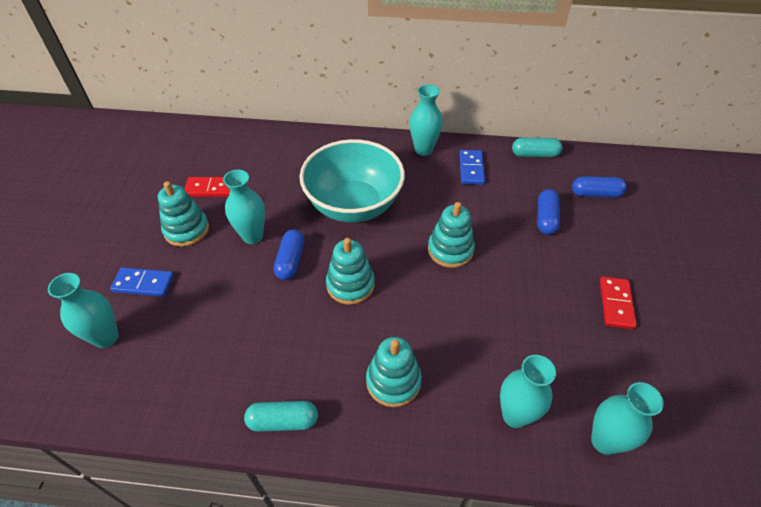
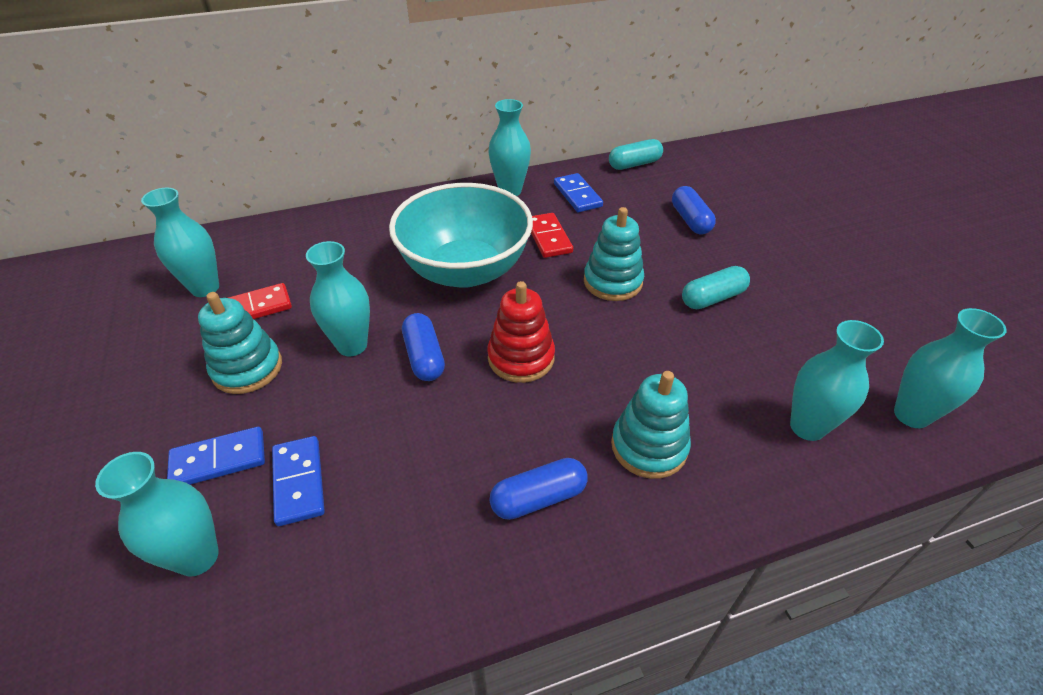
camera: 25 degrees left, 5 degrees down
turquoise capsule [244,401,318,432] -> turquoise capsule moved to [682,266,750,309]
turquoise stacking toy [326,238,375,305] -> red stacking toy [487,281,555,383]
blue capsule [572,176,627,198] -> blue capsule moved to [489,458,588,520]
red domino [600,277,637,329] -> red domino moved to [531,213,573,258]
none -> turquoise vase [141,188,219,297]
none -> blue domino [272,436,325,526]

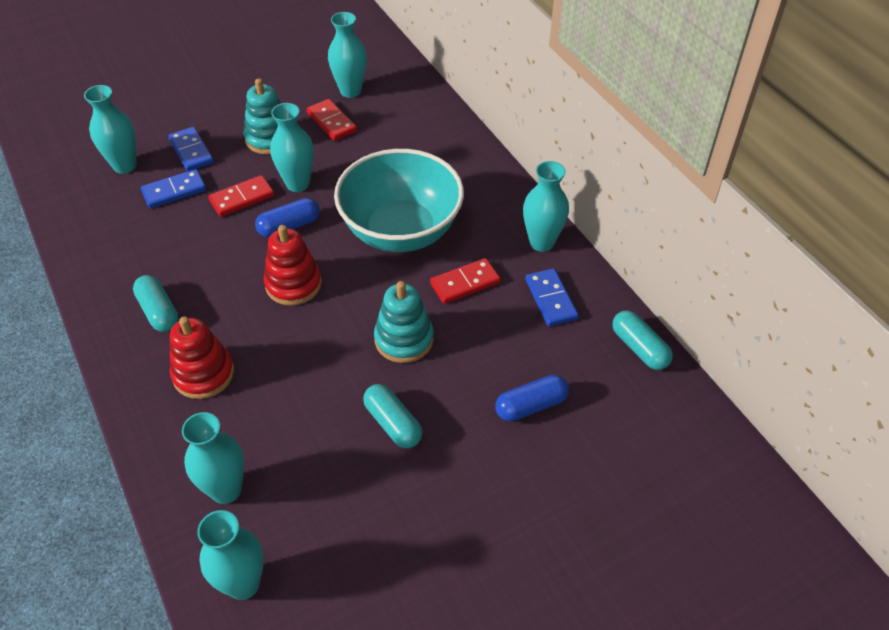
camera: 80 degrees right, 5 degrees up
blue capsule [489,458,588,520] -> turquoise capsule [133,275,178,332]
blue domino [554,173,603,212] -> blue domino turned 75 degrees counterclockwise [525,268,579,326]
turquoise stacking toy [611,371,691,479] -> red stacking toy [170,317,234,399]
none -> red domino [208,175,274,217]

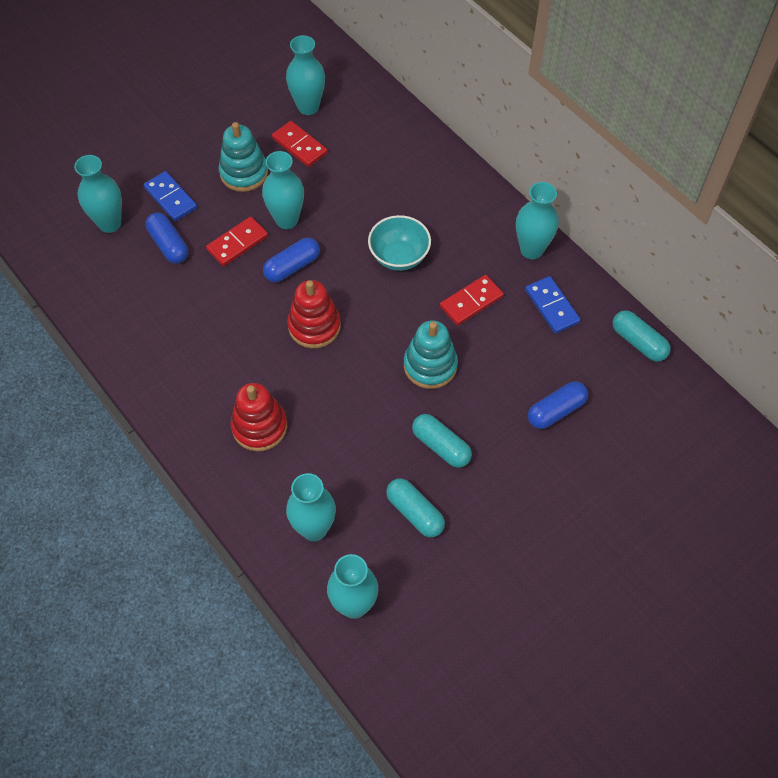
camera: 10 degrees left, 10 degrees up
turquoise capsule [133,275,178,332] -> turquoise capsule moved to [386,478,445,537]
blue domino [141,169,206,208] -> blue capsule [146,213,188,264]
turquoise bowl [334,149,464,252] -> turquoise bowl [368,215,431,271], size x0.53

